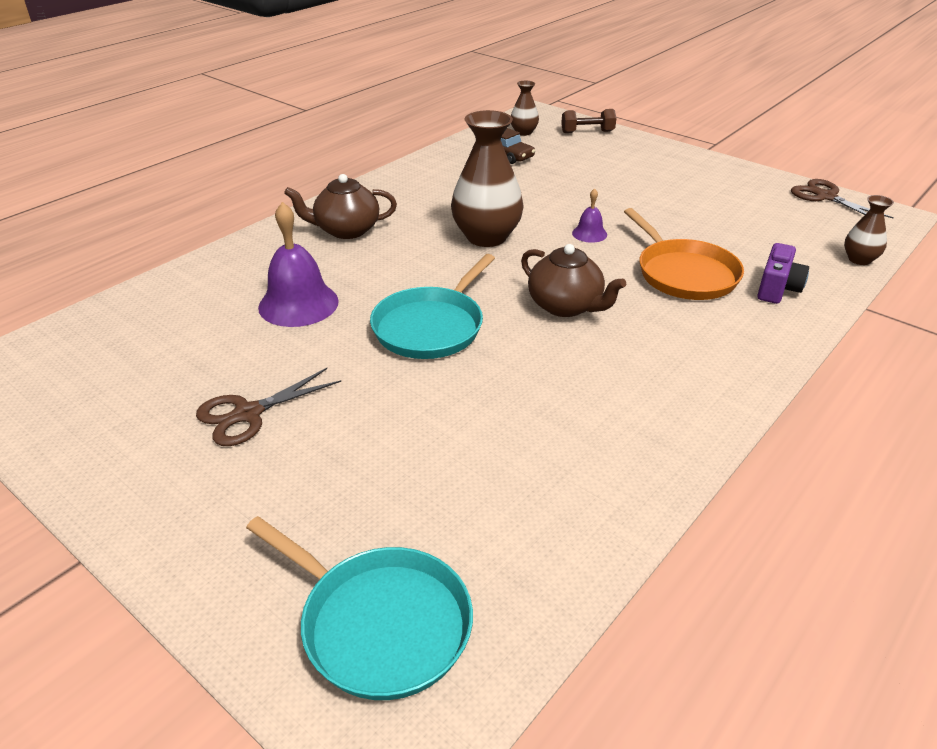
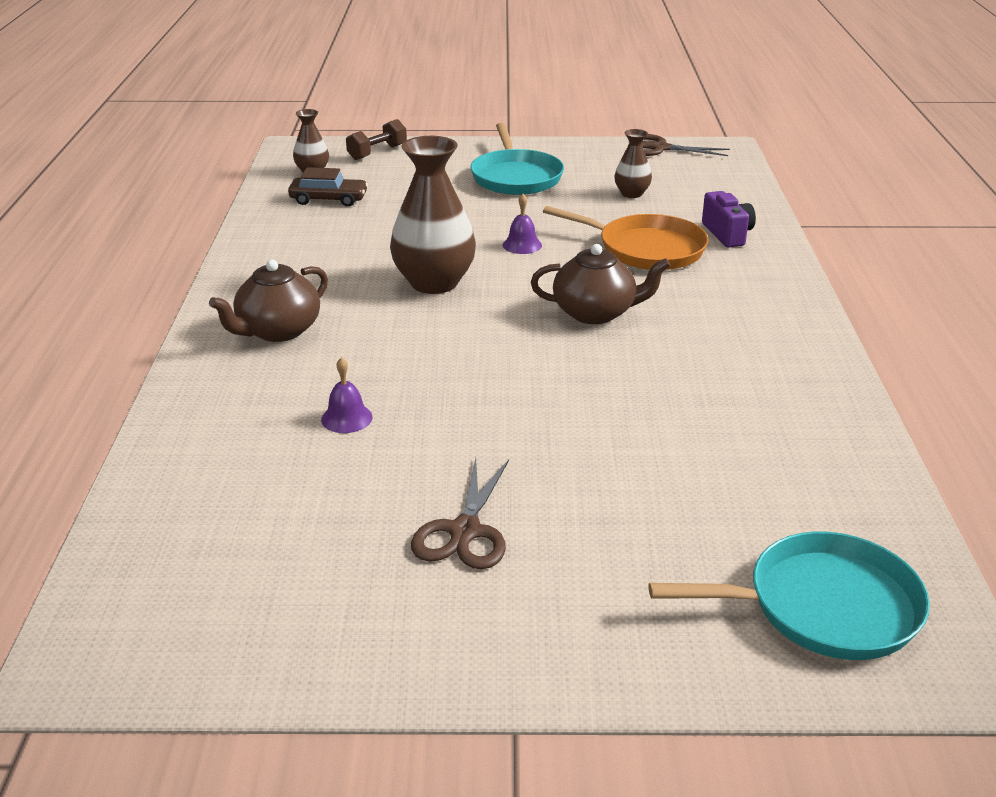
camera: 40 degrees left, 5 degrees down
purple bell [258,202,339,327] -> purple bell [321,357,373,433], size x0.51
turquoise pan [370,254,495,359] -> turquoise pan moved to [470,123,564,195]
brown vase [844,195,894,265] -> brown vase moved to [614,129,652,198]

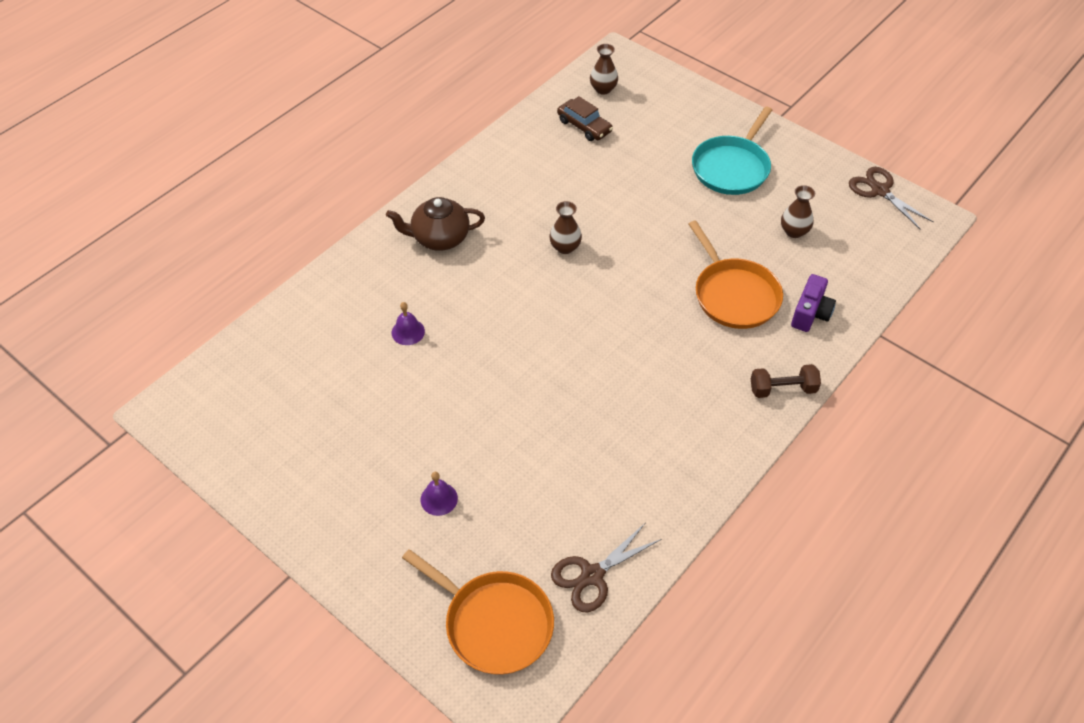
camera: 40 degrees right, 20 degrees up
brown dumbbell [346,119,407,160] -> brown dumbbell moved to [751,364,821,398]
brown vase [390,136,476,294] -> brown vase [549,201,582,254], size x0.51
brown scissors [411,458,509,569] -> brown scissors moved to [551,523,662,612]
purple bell [503,194,542,254] -> purple bell moved to [421,472,458,516]
brown teapot [531,244,670,324] -> none
turquoise pan [648,532,930,660] -> orange pan [402,549,554,674]

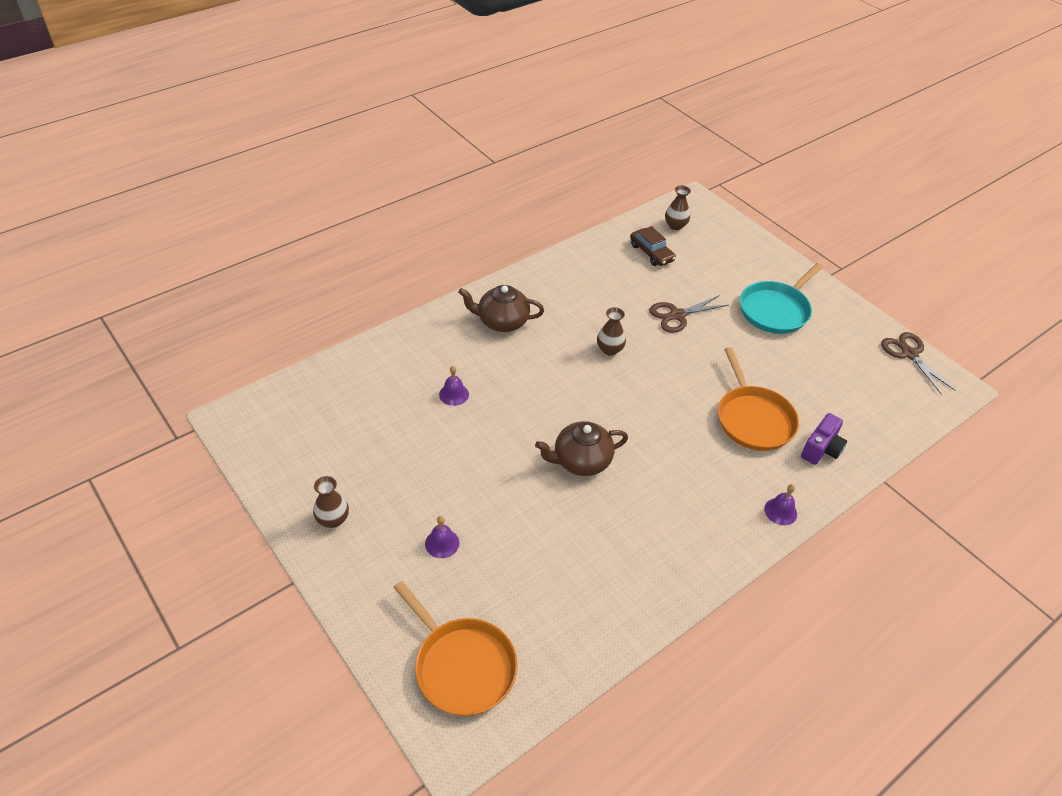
camera: 10 degrees right, 5 degrees down
brown scissors [551,523,662,612] -> brown scissors moved to [649,295,729,333]
brown dumbbell [751,364,821,398] -> purple bell [764,484,797,525]
brown vase [781,185,815,238] -> brown vase moved to [313,476,349,528]
none -> brown teapot [535,421,628,476]

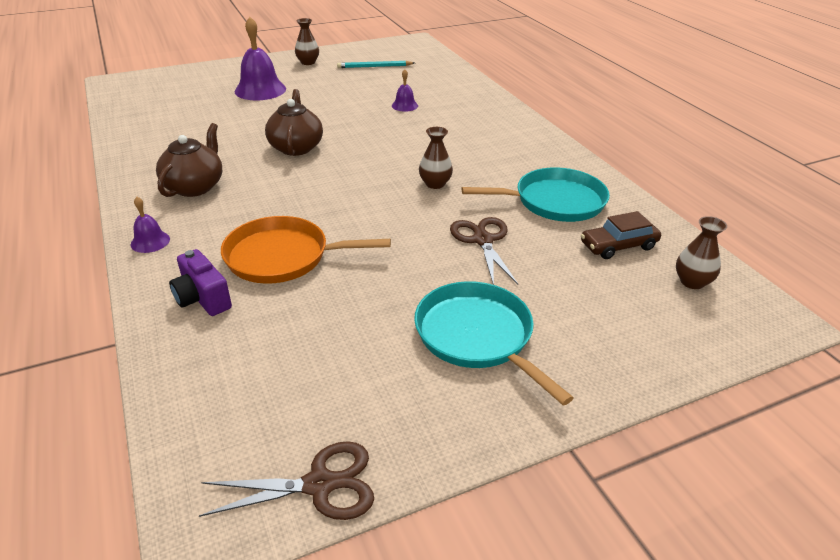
camera: 105 degrees right, 10 degrees down
orange pan [393,581,518,716] -> none
purple bell [425,516,459,558] -> purple bell [235,17,286,100], size x1.98
brown teapot [458,285,544,332] -> brown teapot moved to [156,123,222,197]
none -> turquoise pencil [337,61,414,68]
none -> turquoise pan [462,167,610,222]

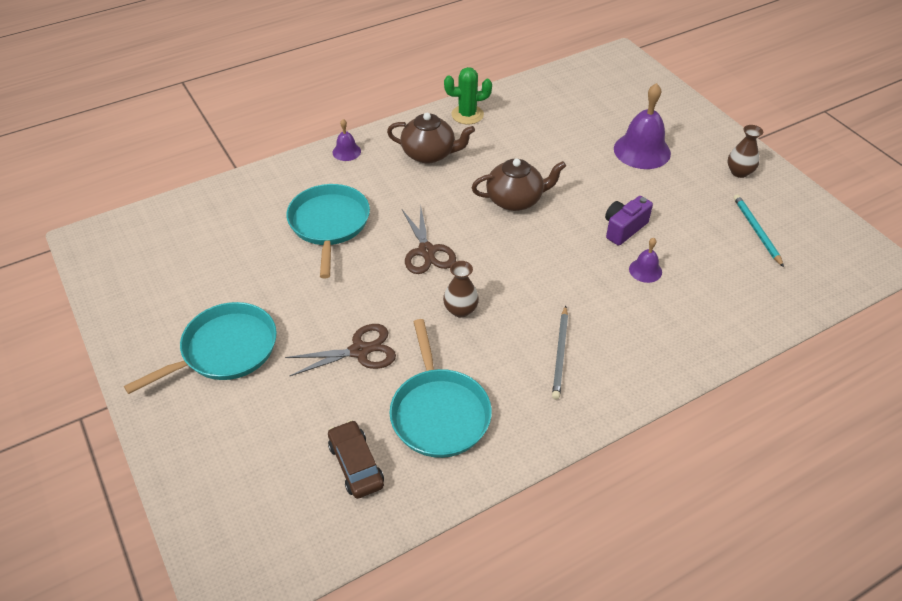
camera: 85 degrees right, 10 degrees up
purple camera [169,249,232,316] -> purple camera moved to [605,196,653,246]
brown scissors [199,441,374,520] -> brown scissors moved to [402,206,456,274]
orange pan [221,216,391,284] -> turquoise pan [286,184,370,278]
brown vase [676,216,727,289] -> none
none -> green cactus [444,67,492,124]
none -> grey pencil [552,305,568,399]

